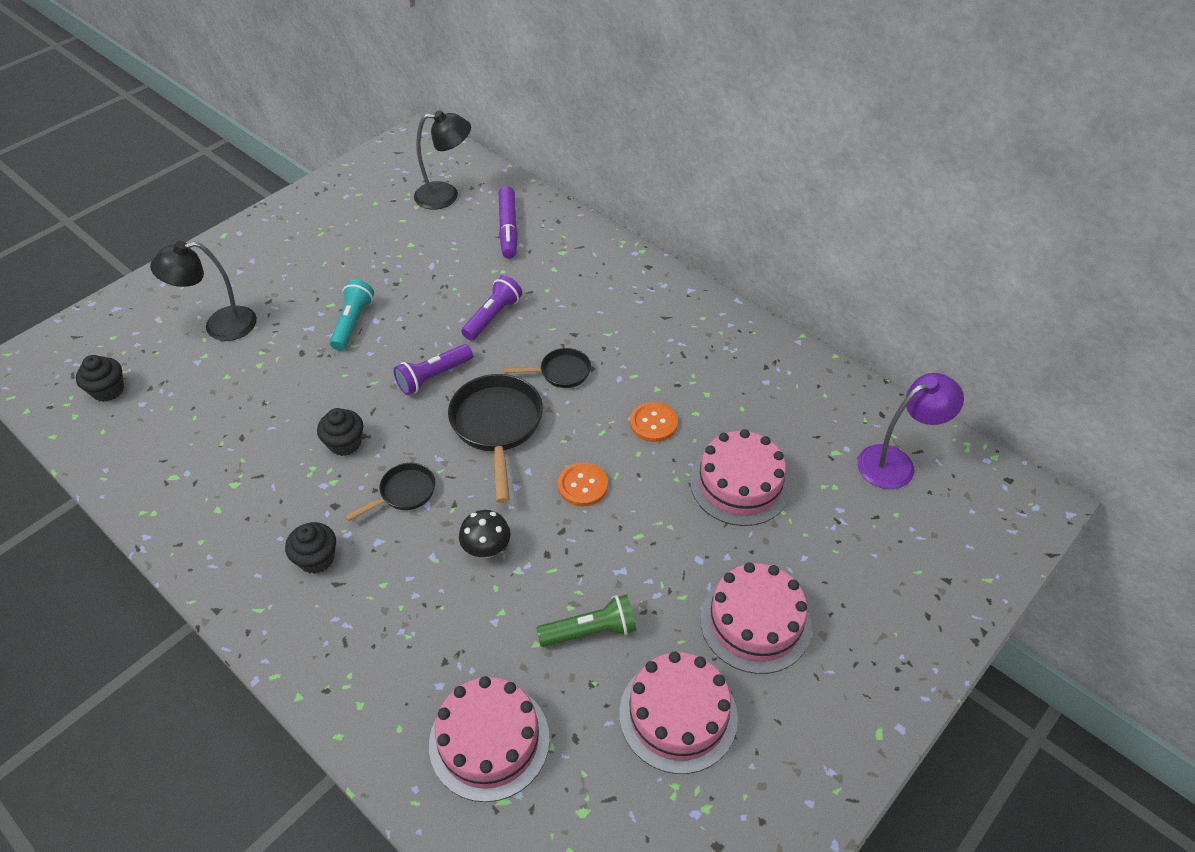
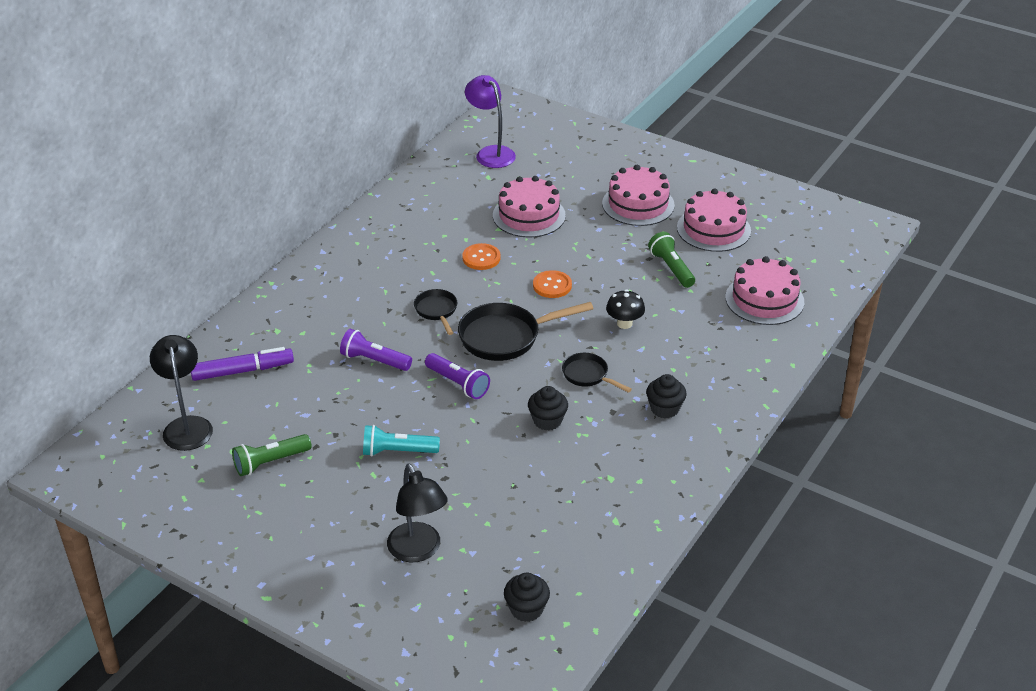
camera: 100 degrees left, 10 degrees down
none -> green flashlight [232,434,312,476]

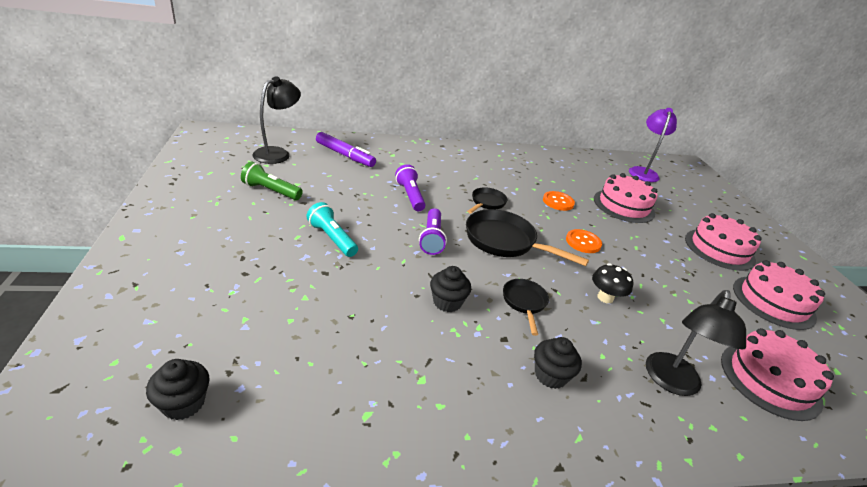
camera: 45 degrees right, 5 degrees down
black lamp [387,464,448,563] -> black lamp moved to [646,290,746,396]
green flashlight [648,232,695,288] -> none

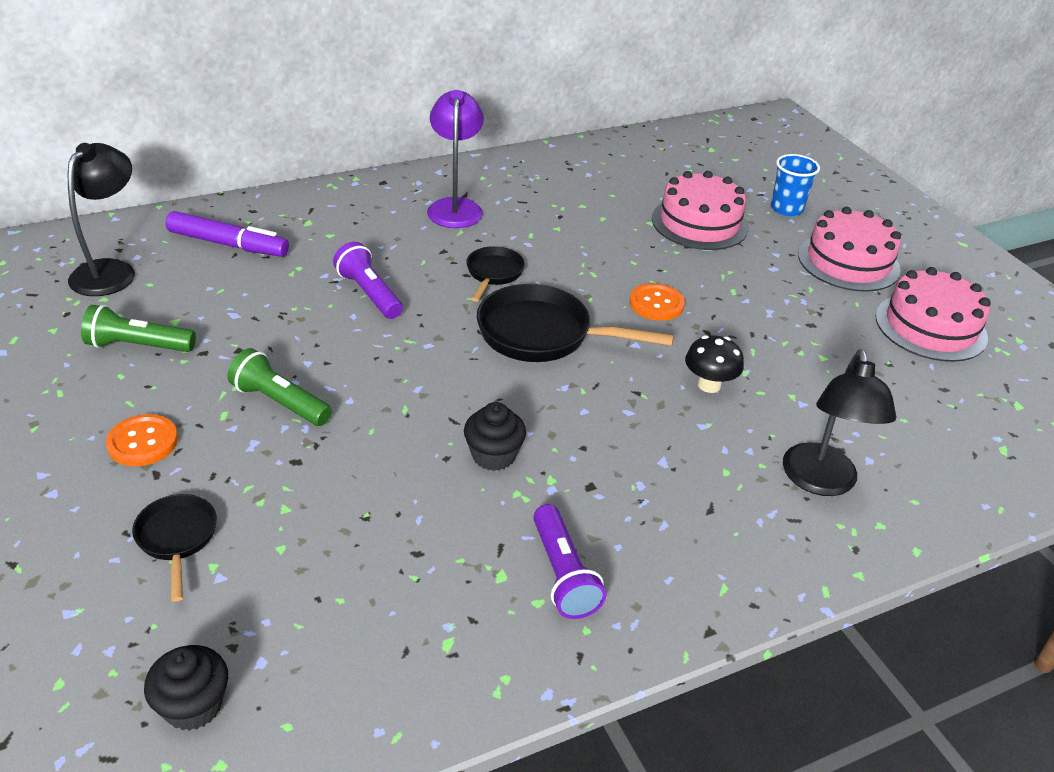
camera: 15 degrees left, 5 degrees up
turquoise flashlight [306,202,358,257] -> green flashlight [227,348,332,426]
purple flashlight [419,208,447,255] -> purple flashlight moved to [533,504,606,619]
black pan [503,279,549,336] -> black pan moved to [132,494,217,602]
black cupcake [534,337,582,389] -> none
orange button [543,191,575,211] -> orange button moved to [106,414,178,466]
purple lamp [629,108,677,182] -> purple lamp moved to [427,90,484,228]
pink cake [721,328,834,421] -> none
none -> blue cup [771,154,820,216]

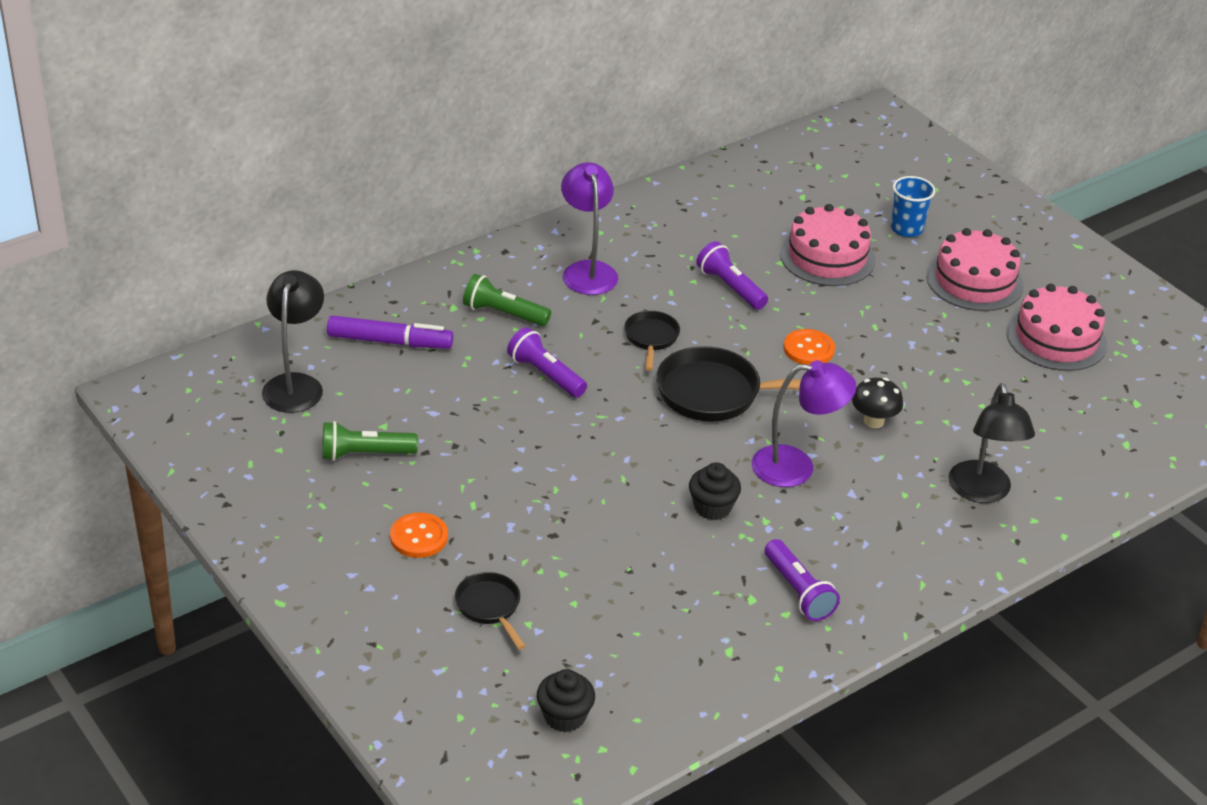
camera: 10 degrees left, 0 degrees up
green flashlight [227,348,332,426] -> green flashlight moved to [463,274,551,326]
none -> purple flashlight [696,241,768,310]
none -> purple lamp [752,360,857,487]

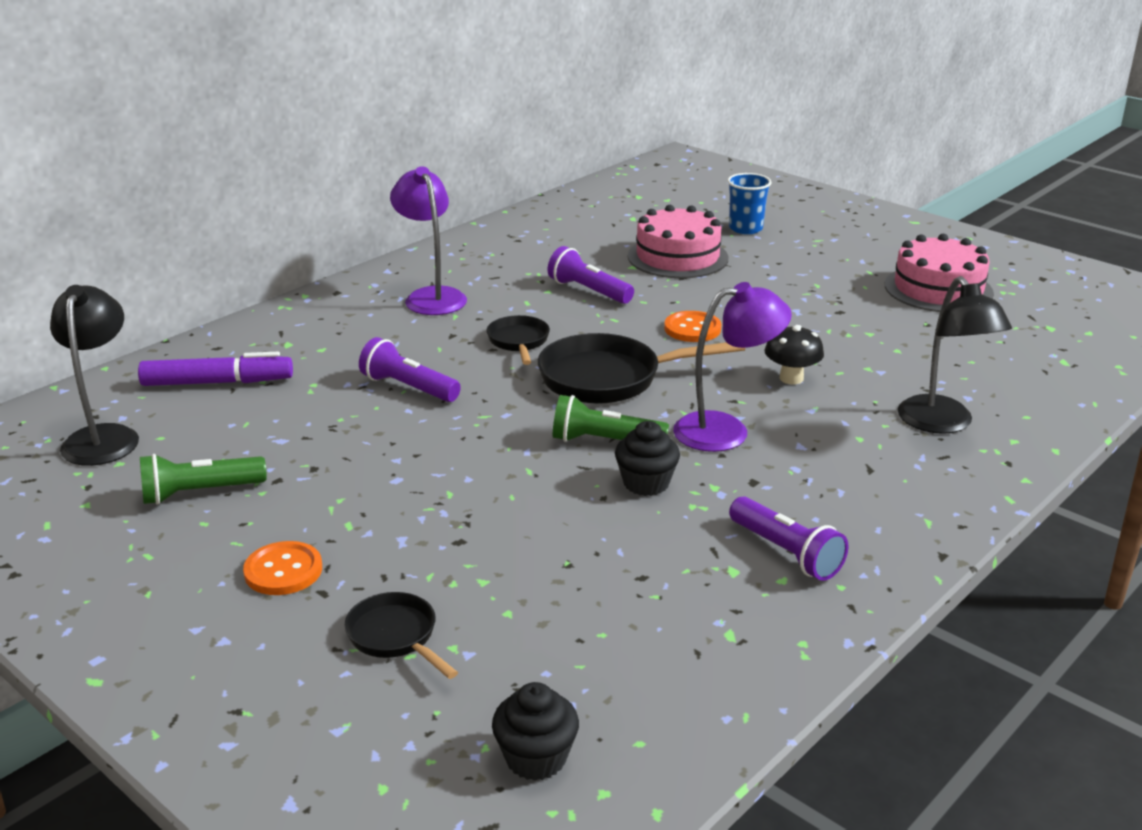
camera: 10 degrees left, 10 degrees down
green flashlight [463,274,551,326] -> green flashlight moved to [553,395,669,442]
pink cake [926,228,1024,311] -> none

